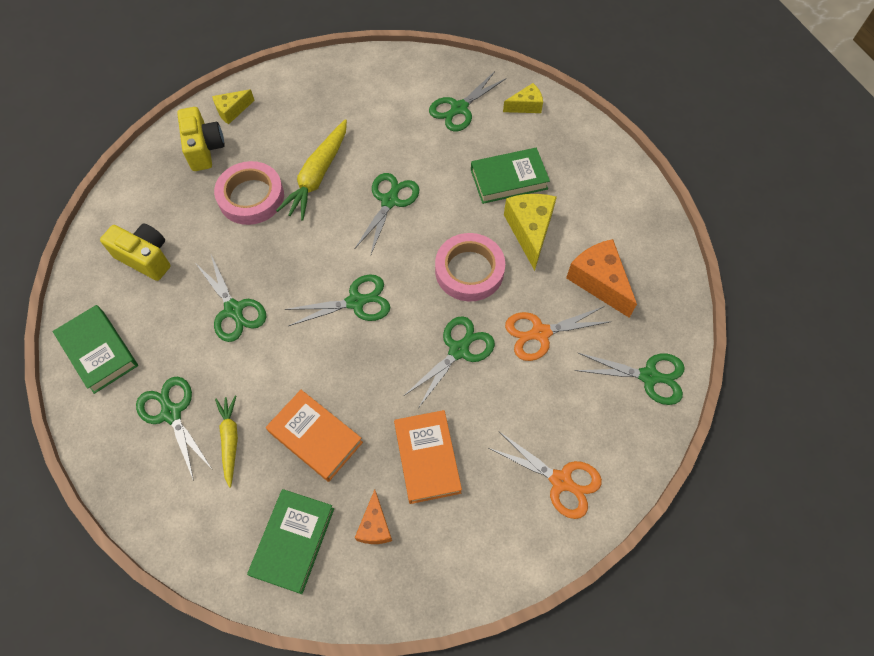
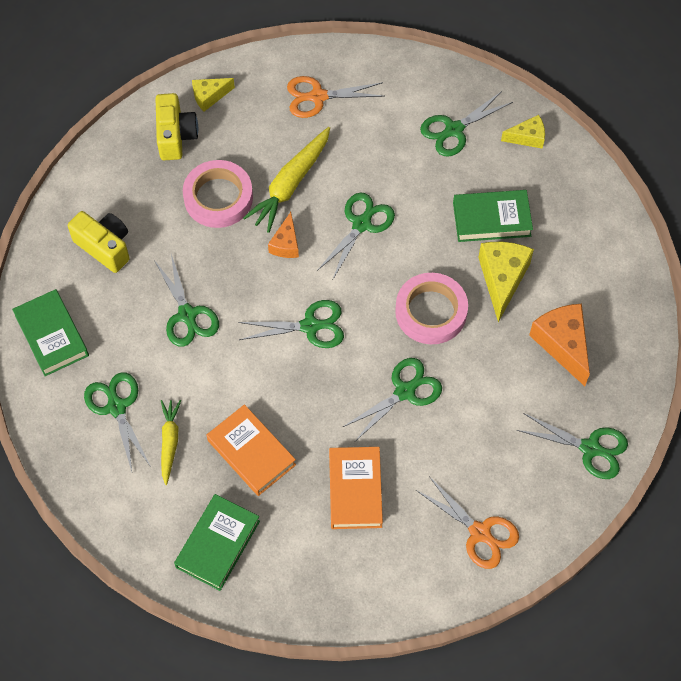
camera: 10 degrees right, 0 degrees up
orange cheese [355,489,392,544] -> orange cheese moved to [268,212,299,258]
orange scissors [505,306,612,361] -> orange scissors moved to [287,76,385,118]

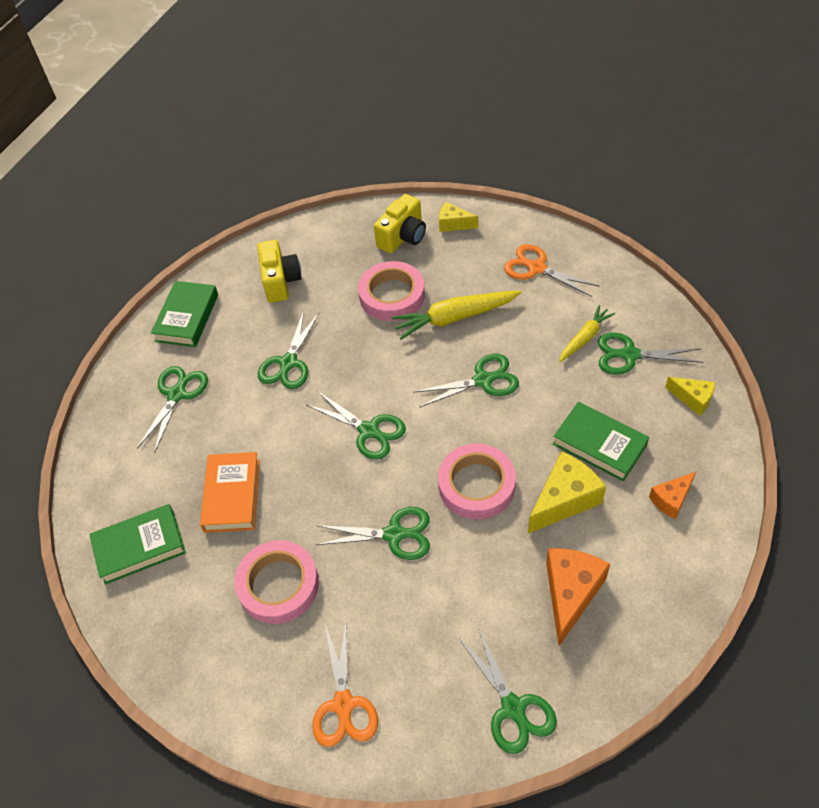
camera: 45 degrees right, 10 degrees down
yellow carrot [161,400,181,485] -> yellow carrot moved to [559,305,615,362]
orange cheese [268,212,299,258] -> orange cheese moved to [649,472,696,520]
orange book [329,447,383,529] -> pink tape [235,540,319,624]

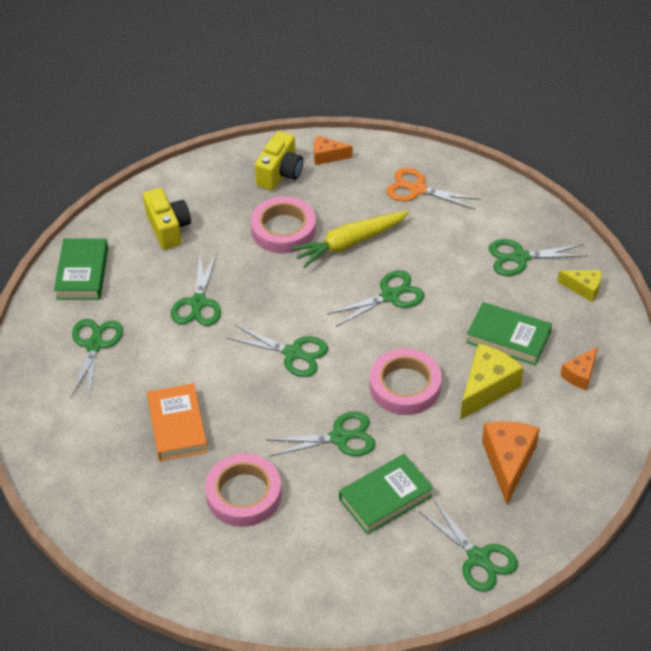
camera: 15 degrees left, 5 degrees down
green book [89,504,186,585] -> green book moved to [339,454,433,535]
orange scissors [312,623,378,747] -> none
yellow cheese [439,202,478,232] -> orange cheese [314,135,352,165]
yellow carrot [559,305,615,362] -> none

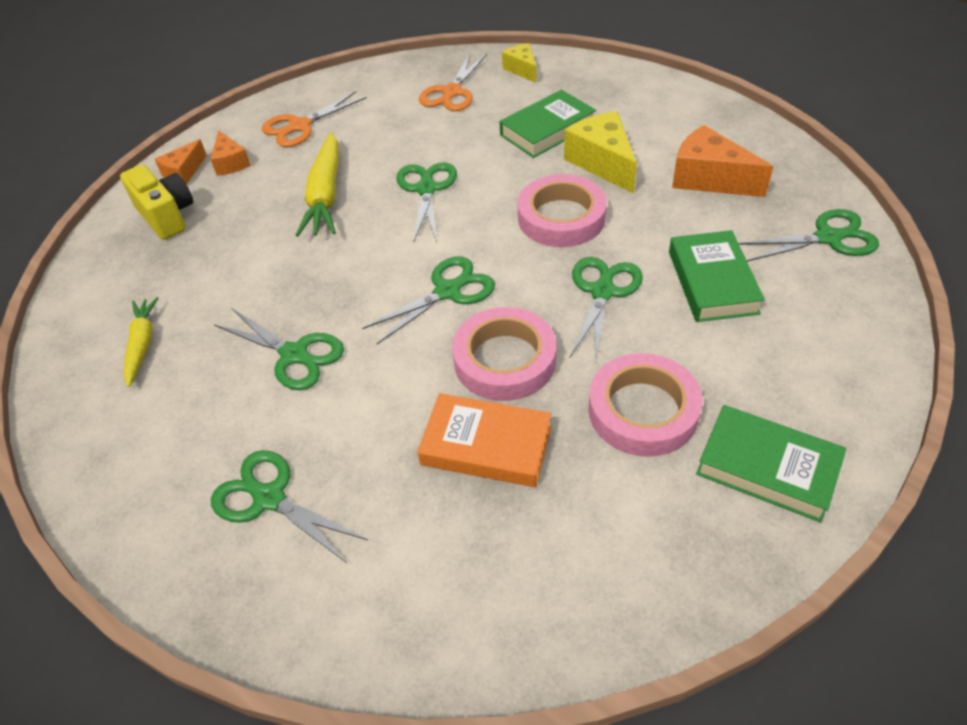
camera: 60 degrees left, 0 degrees up
green book [54,239,108,300] -> green book moved to [696,405,846,523]
yellow camera [143,188,191,250] -> yellow carrot [124,297,159,387]
pink tape [251,196,316,254] -> pink tape moved to [452,307,556,401]
green scissors [489,239,587,276] -> orange scissors [419,53,487,111]
yellow cheese [557,270,602,302] -> yellow cheese turned 75 degrees counterclockwise [502,43,536,83]
orange cheese [561,347,598,390] -> orange cheese moved to [211,130,251,176]

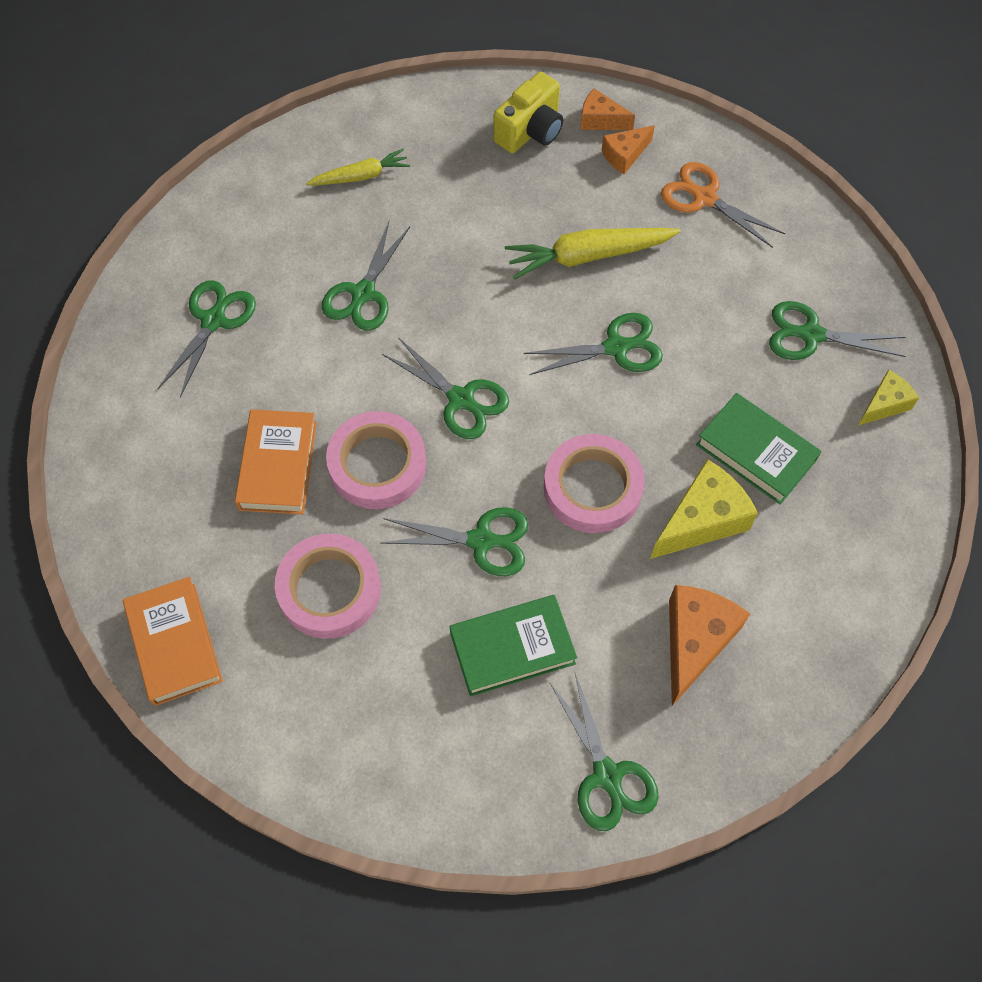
camera: 75 degrees right, 15 degrees up
orange scissors [419,53,487,111] -> green scissors [769,301,906,360]
green book [696,405,846,523] -> none
none -> orange book [123,577,223,706]

